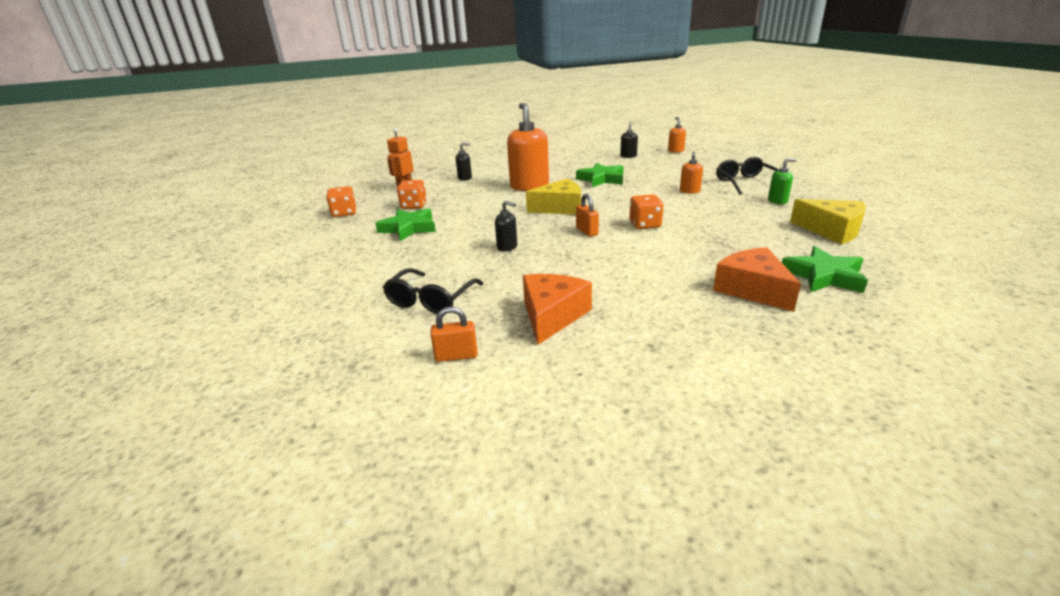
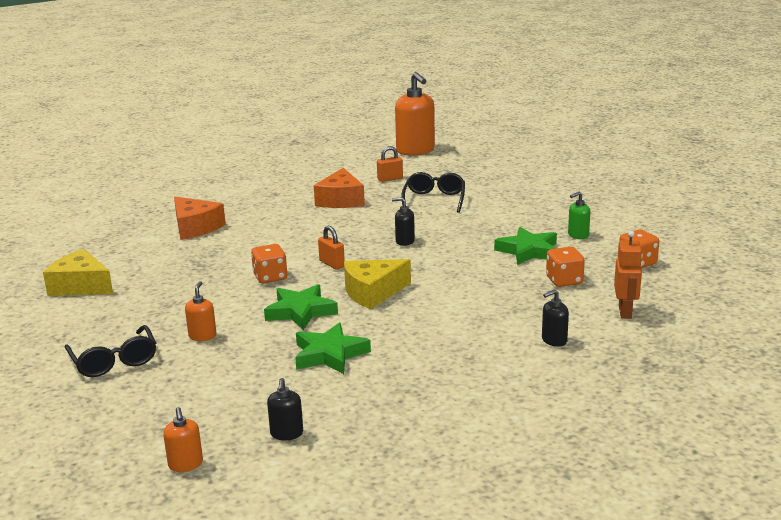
camera: 165 degrees right, 5 degrees down
orange soap dispenser [507,103,549,191] -> orange soap dispenser moved to [395,72,435,156]
green soap dispenser [768,158,796,204] -> green soap dispenser moved to [568,192,590,239]
green star [782,246,868,293] -> green star moved to [264,284,338,330]

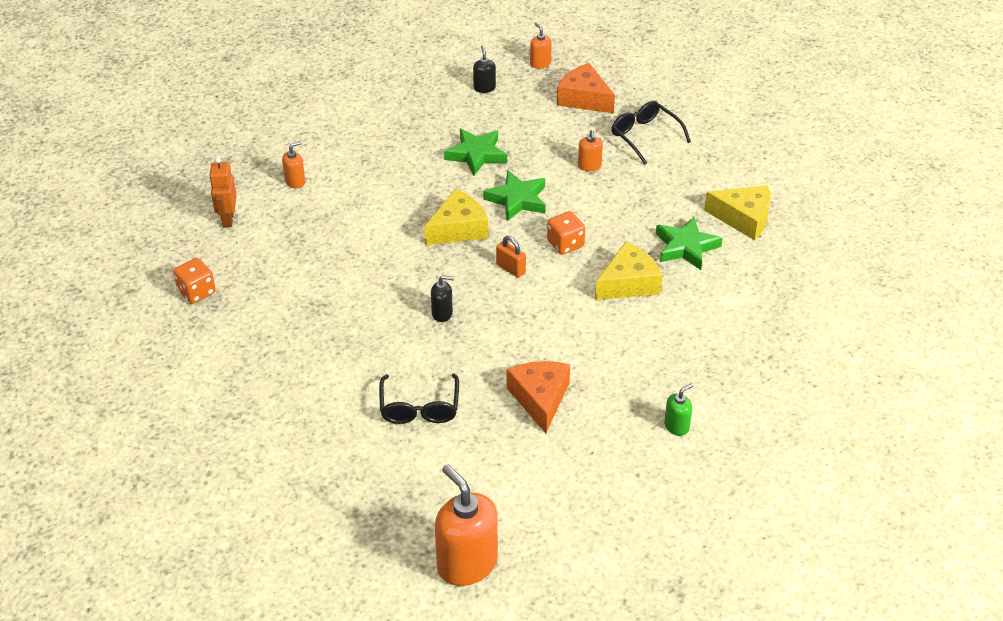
camera: 170 degrees right, 20 degrees up
orange cheese [174,197,226,240] -> orange cheese moved to [557,63,615,113]
orange padlock [377,146,403,182] -> none
green star [494,227,557,265] -> green star moved to [656,217,723,270]
black soap dispenser [542,289,569,347] -> orange soap dispenser [282,141,305,189]
orange dice [546,247,585,287] -> none
green soap dispenser [568,192,590,239] -> green soap dispenser moved to [664,383,693,436]
none -> yellow cheese [595,242,662,300]

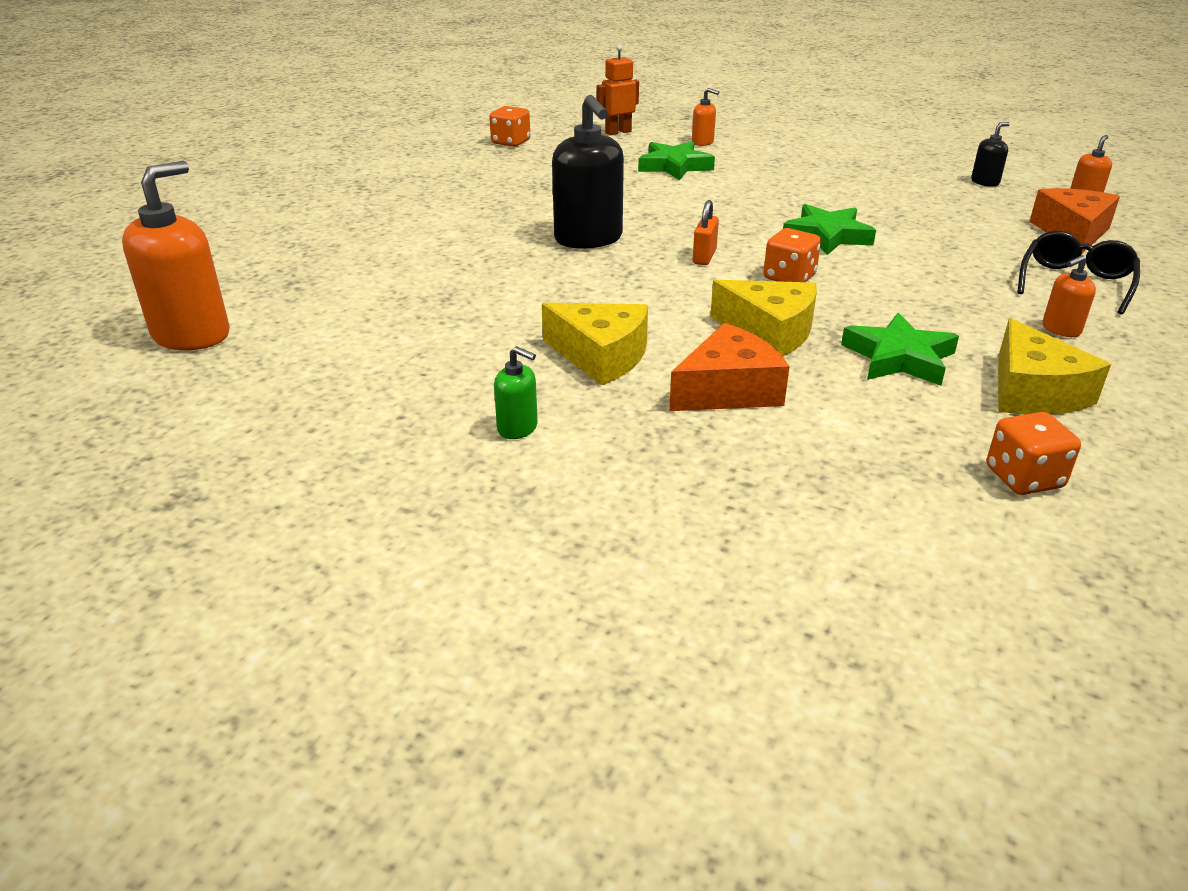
camera: 65 degrees right, 10 degrees down
black glasses [379,373,459,424] -> none
yellow cheese [424,189,488,245] -> yellow cheese moved to [542,303,648,385]
black soap dispenser [431,275,454,322] -> black soap dispenser [552,95,624,249], size x2.11
green star [444,129,507,176] -> green star moved to [638,141,715,181]
orange cheese [507,361,570,433] -> orange cheese moved to [669,323,790,411]
orange soap dispenser [578,130,603,171] -> orange soap dispenser moved to [1043,255,1096,337]
none -> orange dice [987,412,1081,495]

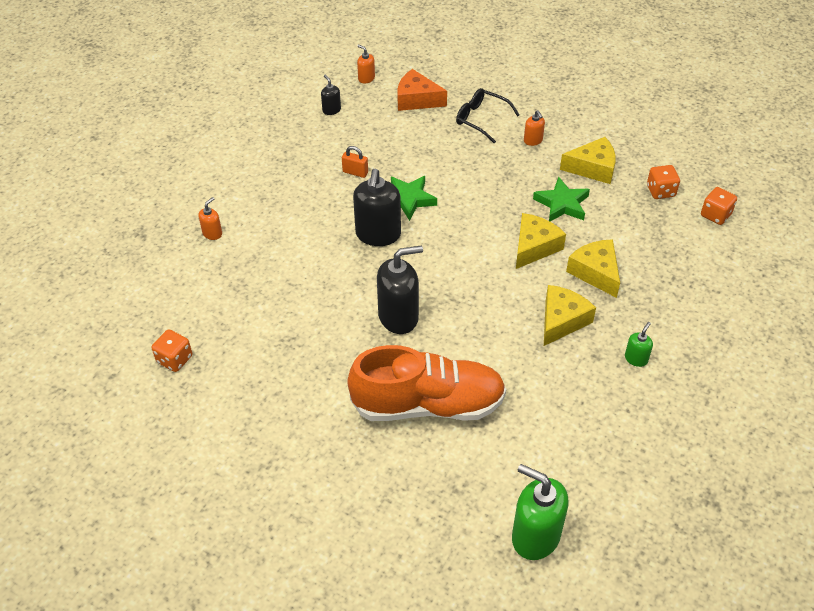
camera: 85 degrees left, 15 degrees up
orange soap dispenser [122,161,230,350] -> green soap dispenser [512,464,568,560]
orange robot [597,44,639,135] -> none
green star [638,141,715,181] -> none
orange cheese [669,323,790,411] -> yellow cheese [566,239,620,298]
orange padlock [693,200,719,265] -> orange padlock moved to [342,146,368,178]
orange dice [764,228,821,282] -> orange dice moved to [701,187,737,225]
none -> orange shoe [347,345,506,421]
none -> black soap dispenser [353,169,401,246]

